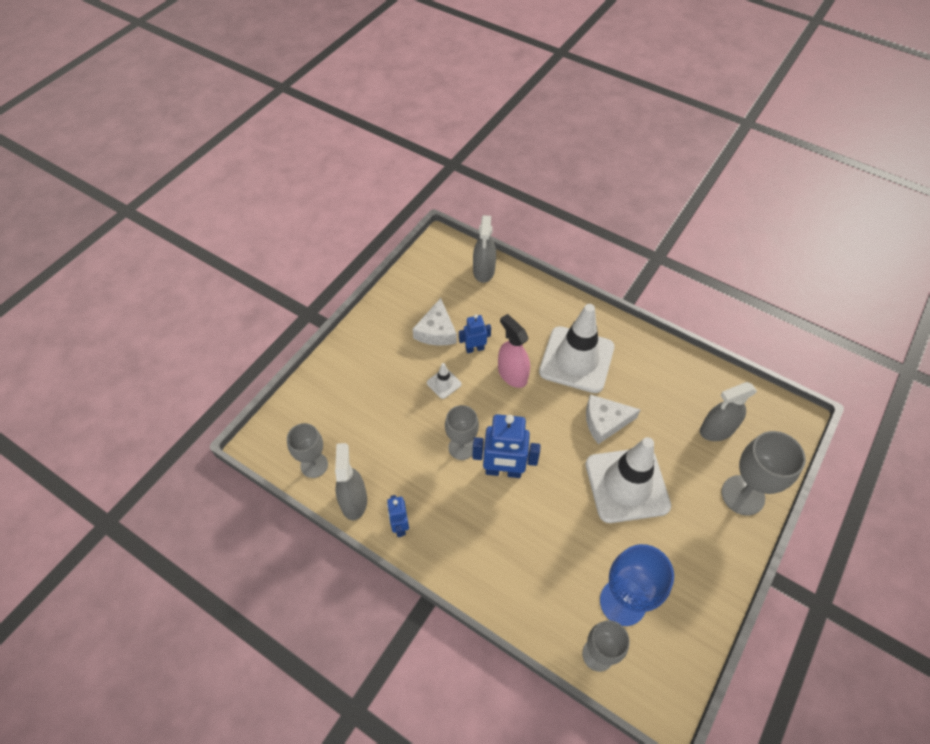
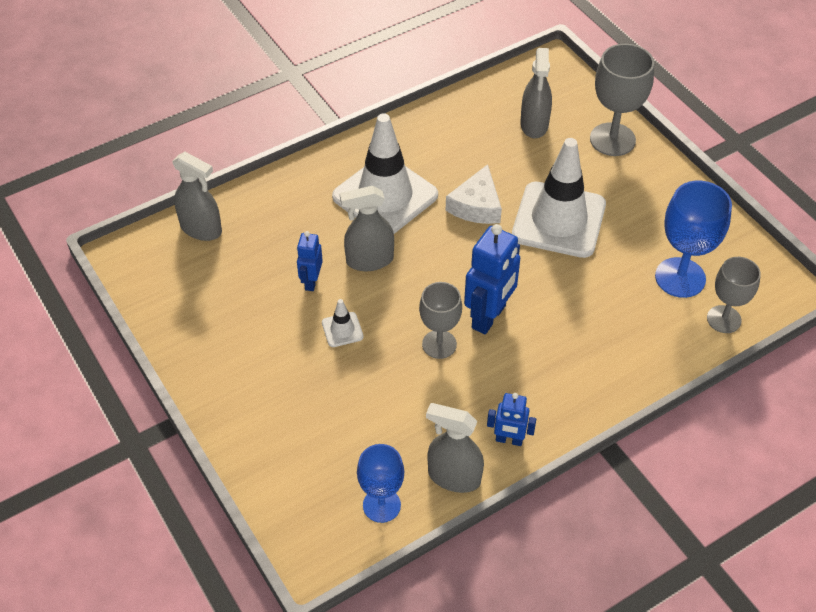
camera: 65 degrees left, 5 degrees down
grey goblet [287,423,328,478] -> blue goblet [357,444,404,523]
white cheese [412,298,457,346] -> none
pink spray bottle [498,314,530,388] -> grey spray bottle [340,186,394,271]

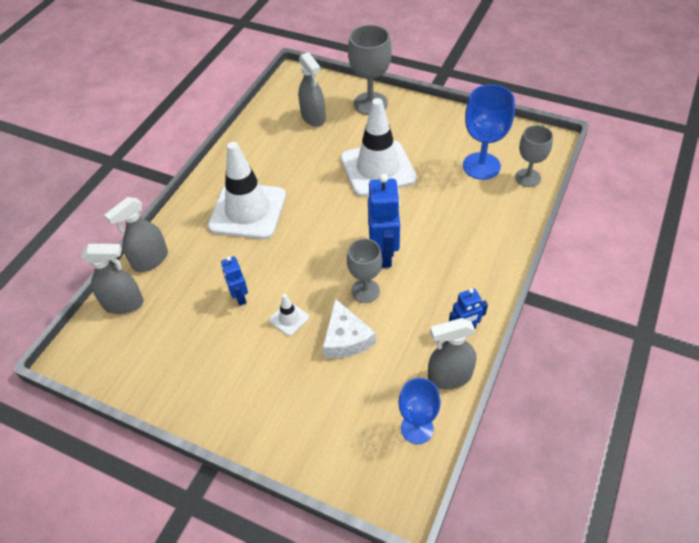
camera: 30 degrees left, 0 degrees up
grey spray bottle [340,186,394,271] -> grey spray bottle moved to [104,197,168,272]
white cheese [445,164,502,224] -> white cheese moved to [323,298,376,358]

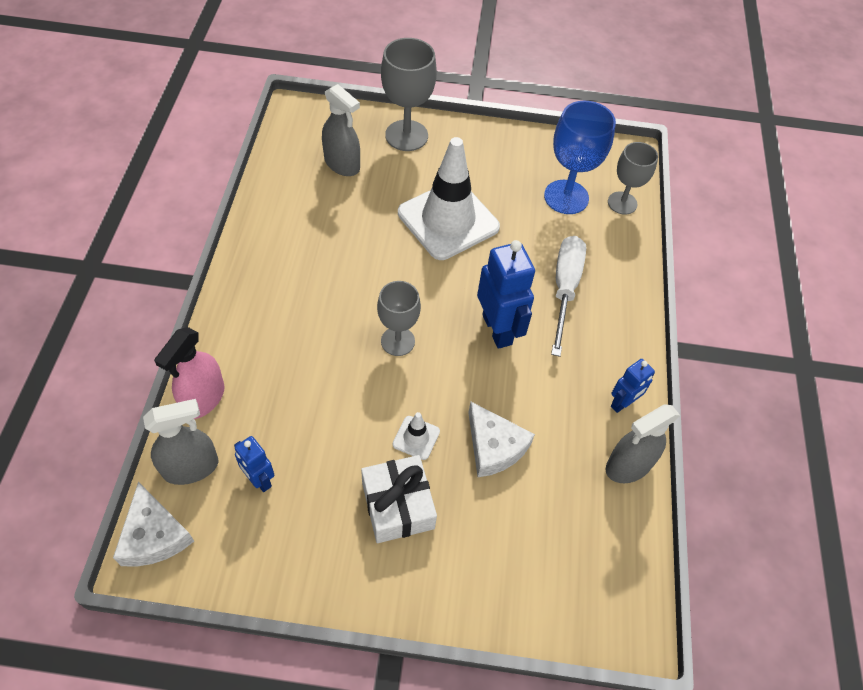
camera: 25 degrees left, 5 degrees up
grey spray bottle [104,197,168,272] -> pink spray bottle [154,327,225,419]
white traffic cone [208,142,286,239] -> none
blue robot [221,256,248,306] -> blue robot moved to [234,436,275,492]
grey goblet [347,239,383,303] -> grey goblet moved to [377,281,421,356]
blue goblet [398,378,441,444] -> none
none -> white cheese [113,482,194,567]
none -> white gift [361,455,437,543]
none -> white screwdriver [551,236,586,357]

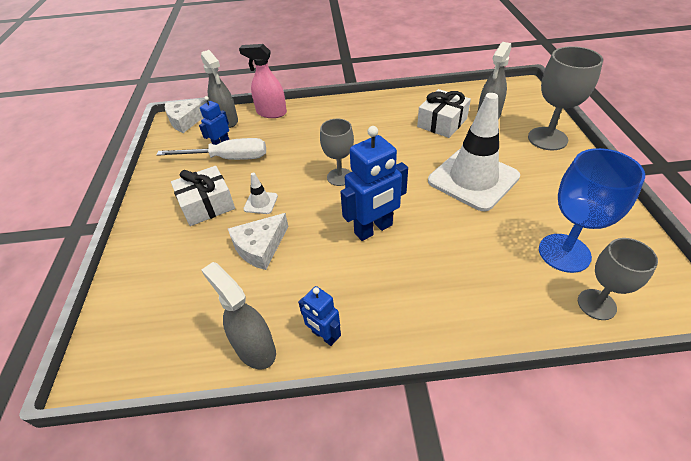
camera: 85 degrees right, 10 degrees down
white screwdriver [551,236,586,357] -> white screwdriver moved to [157,138,266,160]
none -> white gift [417,89,471,138]

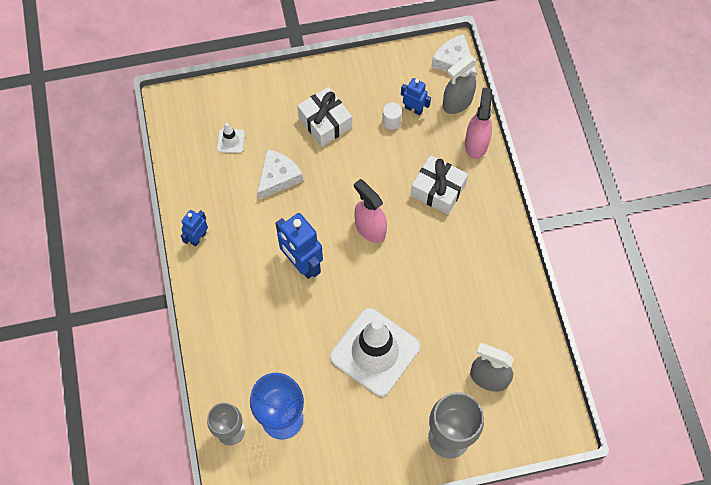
camera: 80 degrees right, 20 degrees up
white screwdriver [157,138,266,160] -> white cylinder [382,102,402,130]
grey spray bottle [201,262,276,369] -> none
white cheese [228,213,288,270] -> white cheese turned 90 degrees clockwise [257,149,303,200]
white traffic cone [243,172,278,214] -> white traffic cone moved to [217,123,245,153]
grey goblet [320,119,354,186] -> pink spray bottle [354,179,387,243]
white gift [417,89,471,138] -> white gift moved to [411,155,468,215]

